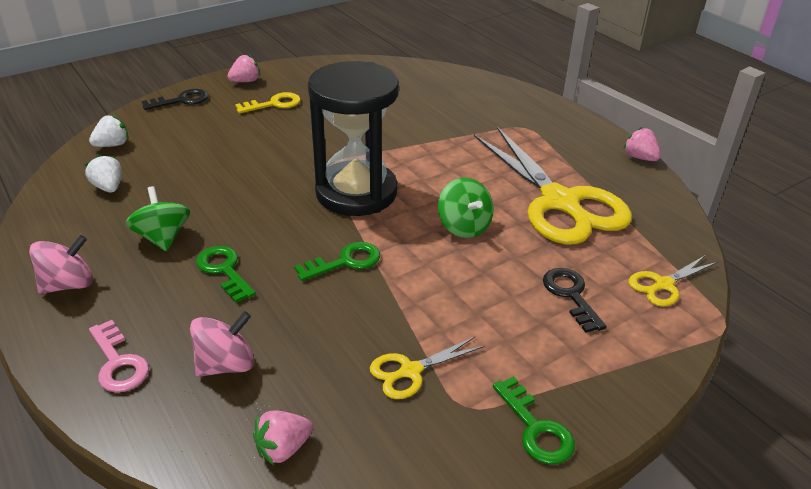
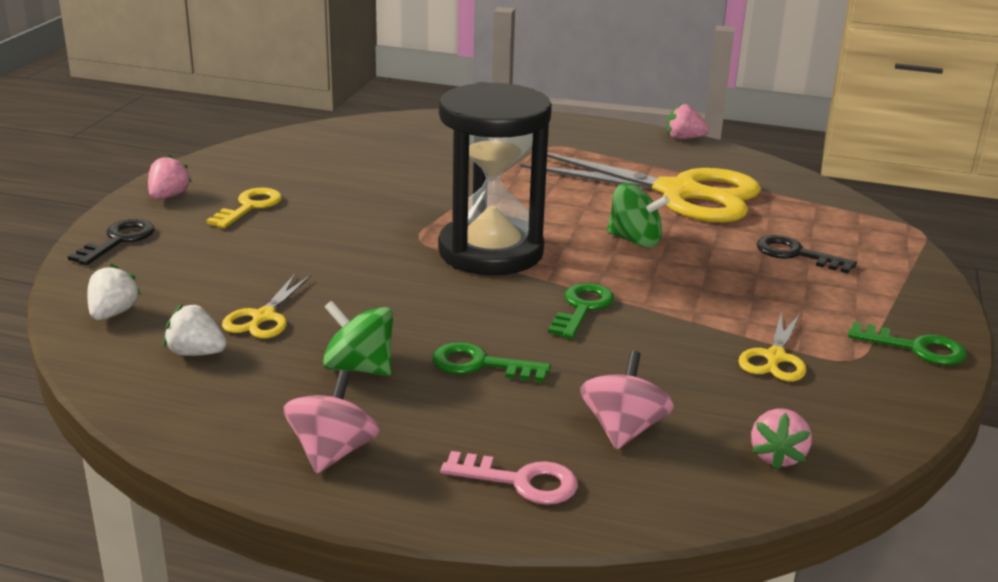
camera: 40 degrees left, 10 degrees down
yellow scissors [629,256,717,307] -> yellow scissors moved to [222,274,311,339]

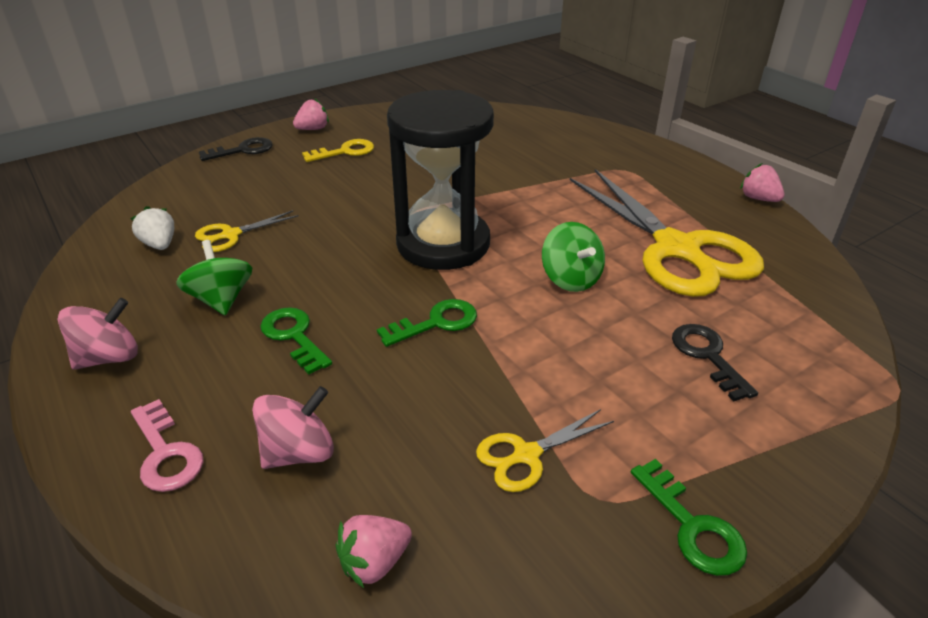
camera: 40 degrees right, 10 degrees up
white strawberry [87,264,141,320] -> none

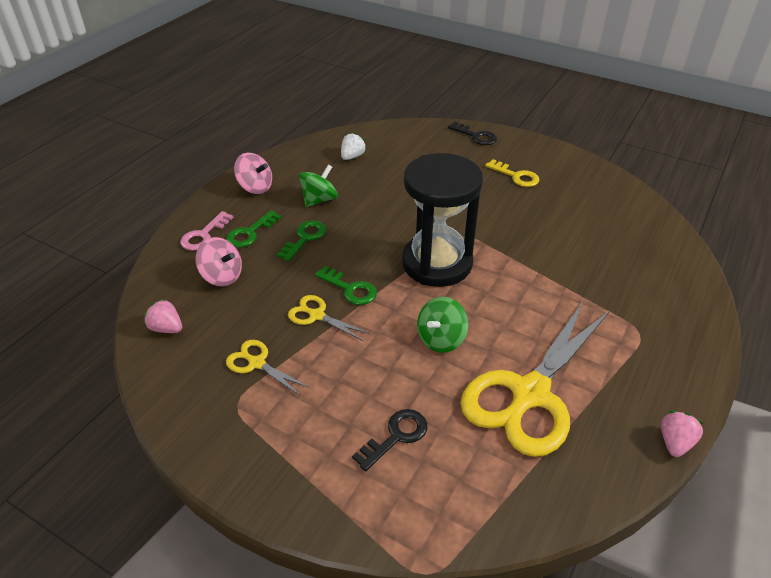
camera: 65 degrees right, 5 degrees up
yellow scissors [195,210,299,252] -> yellow scissors moved to [288,295,370,341]
pink strawberry [293,99,329,130] -> none
green key [631,459,747,576] -> green key moved to [226,210,282,248]

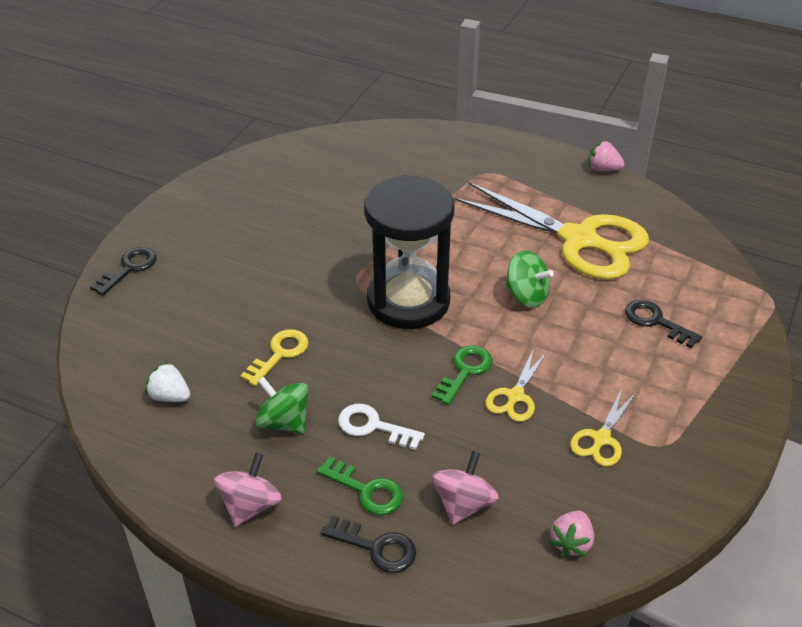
camera: 95 degrees left, 0 degrees up
pink key [180,211,234,251] -> black key [321,516,416,573]
green key [277,220,326,261] -> white key [338,404,425,450]
yellow key [485,159,539,187] -> yellow key moved to [240,329,309,386]

